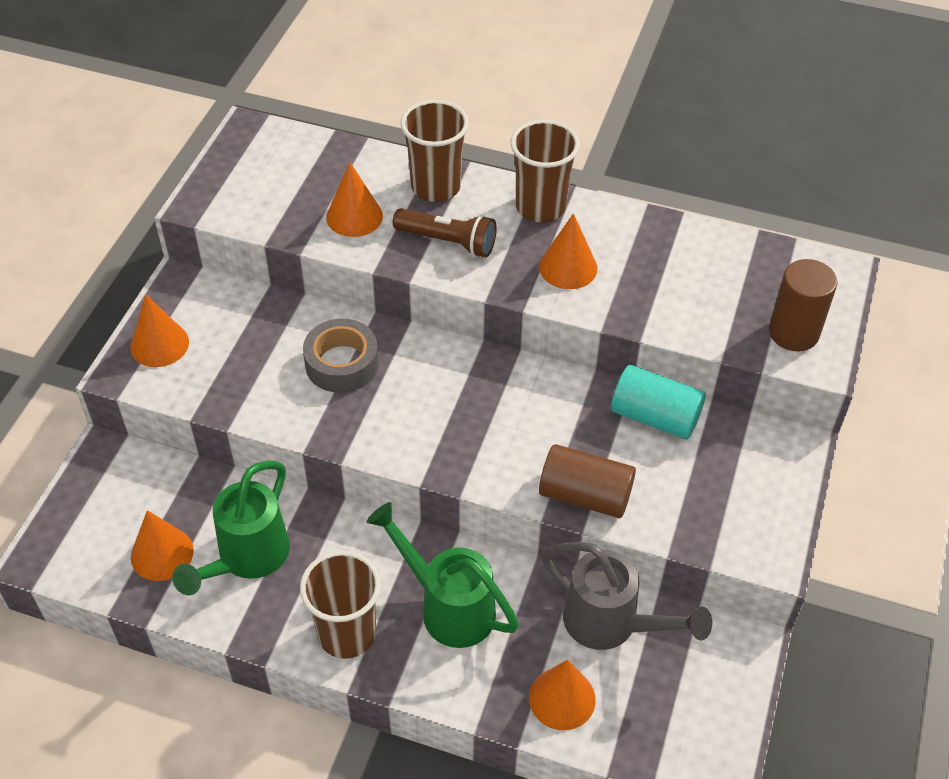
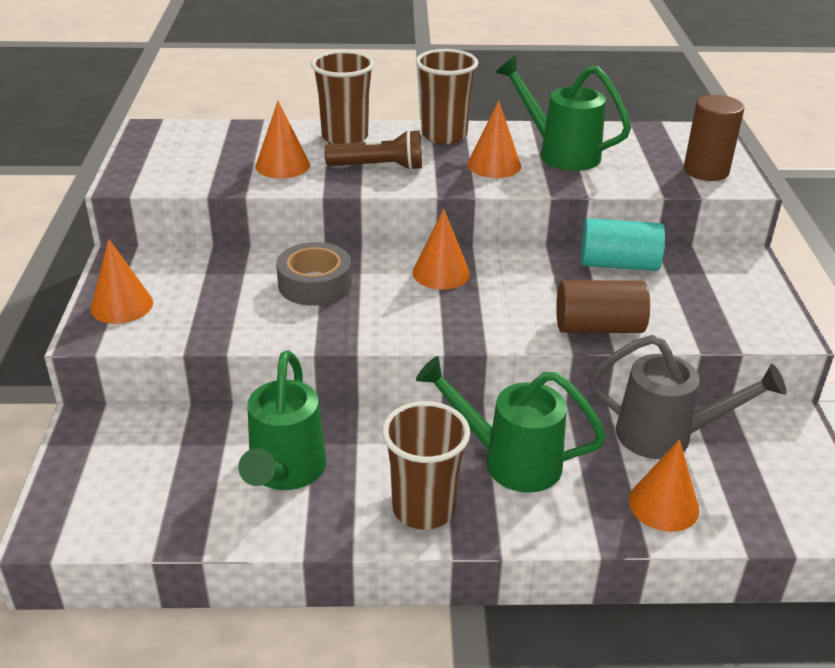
camera: 20 degrees left, 15 degrees down
orange cone [131,510,194,581] -> orange cone moved to [413,209,470,290]
none -> green watering can [496,56,631,171]

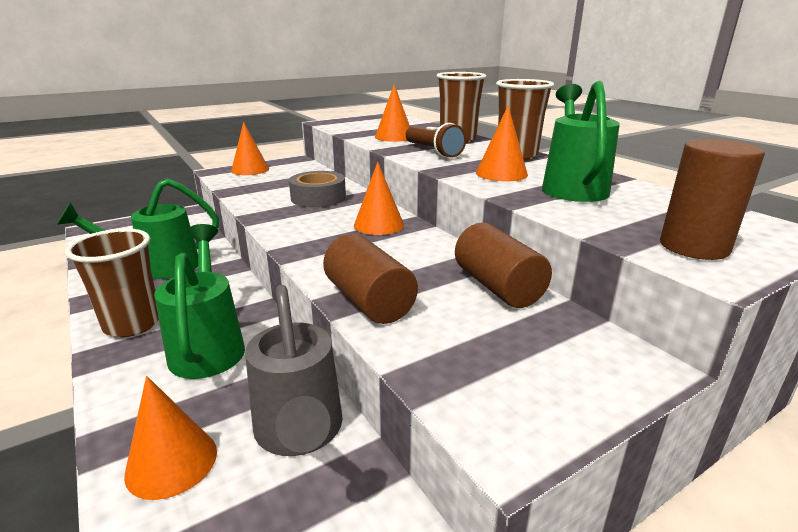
camera: 60 degrees right, 10 degrees down
turquoise cylinder [581,218,665,271] -> brown cylinder [455,223,552,308]

